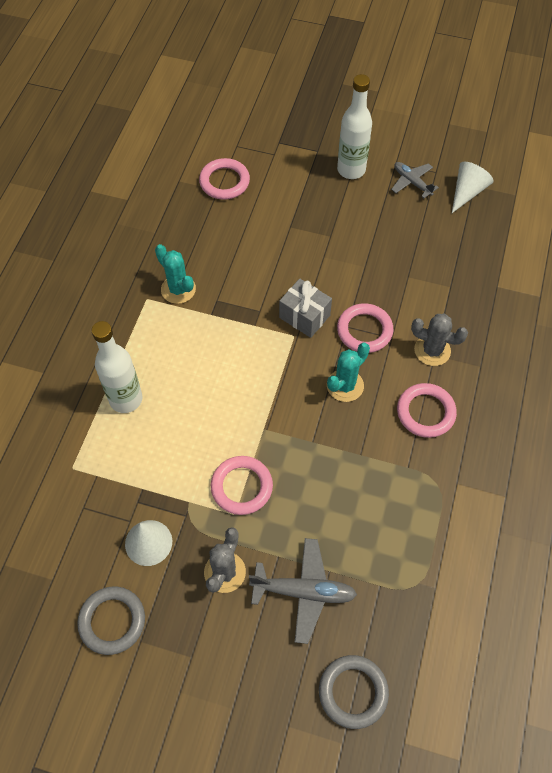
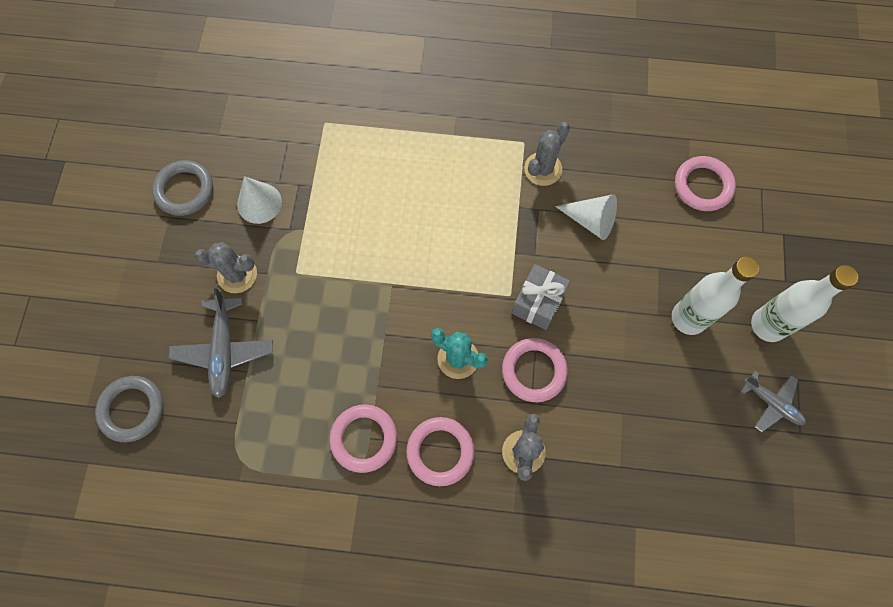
camera: 80 degrees right, 10 degrees up
white bottle [91,321,143,413] -> white bottle moved to [672,257,759,335]
turquoise cactus [155,244,196,304] -> grey cactus [524,122,570,186]
pink ring [211,456,273,515] -> pink ring moved to [330,404,397,473]
grey plane [391,162,439,198] -> grey plane turned 90 degrees clockwise [740,371,806,432]
white cone [452,162,494,213] -> white cone moved to [555,194,617,240]

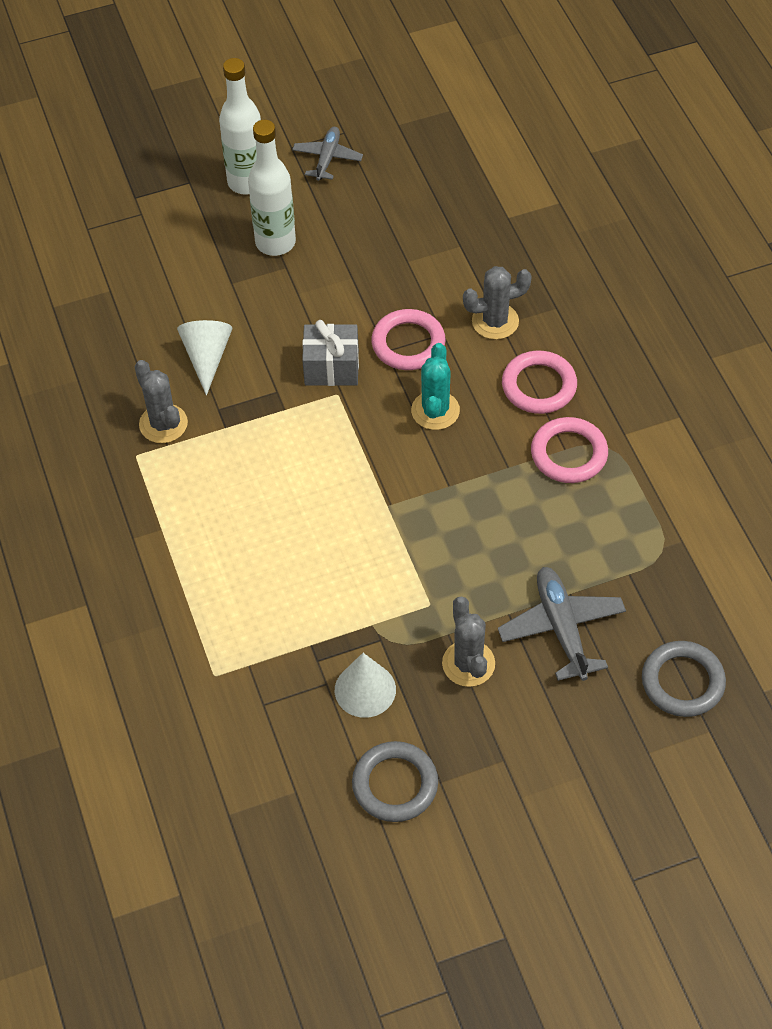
camera: 115 degrees left, 15 degrees down
grey plane [169,288,273,398] -> grey plane turned 75 degrees counterclockwise [498,567,626,681]
grey cactus [524,122,570,186] -> grey cactus turned 45 degrees clockwise [134,360,188,443]
pink ring [675,156,736,211] -> none

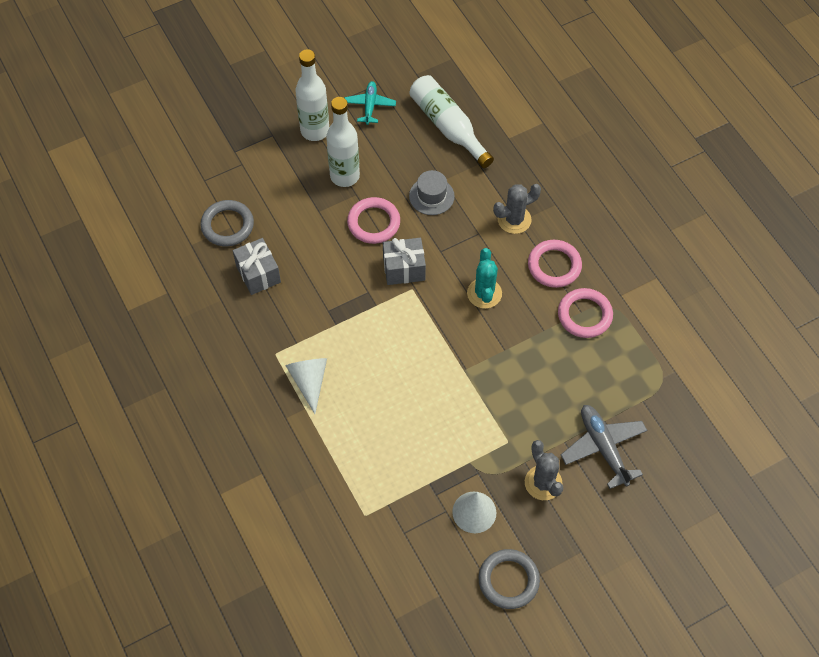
camera: 10 degrees left, 5 degrees up
grey cactus [134,360,188,443] -> none
white cone [177,320,233,396] -> white cone moved to [286,358,327,414]
grey plane [292,127,363,181] -> turquoise plane [345,81,396,125]
pink ring [371,309,446,370] -> pink ring moved to [347,197,400,244]
grey ring [642,641,726,717] -> grey ring moved to [200,200,254,246]
none -> grey gift [233,238,281,295]
none -> grey hat [409,170,455,215]
none -> white bottle [410,75,494,168]

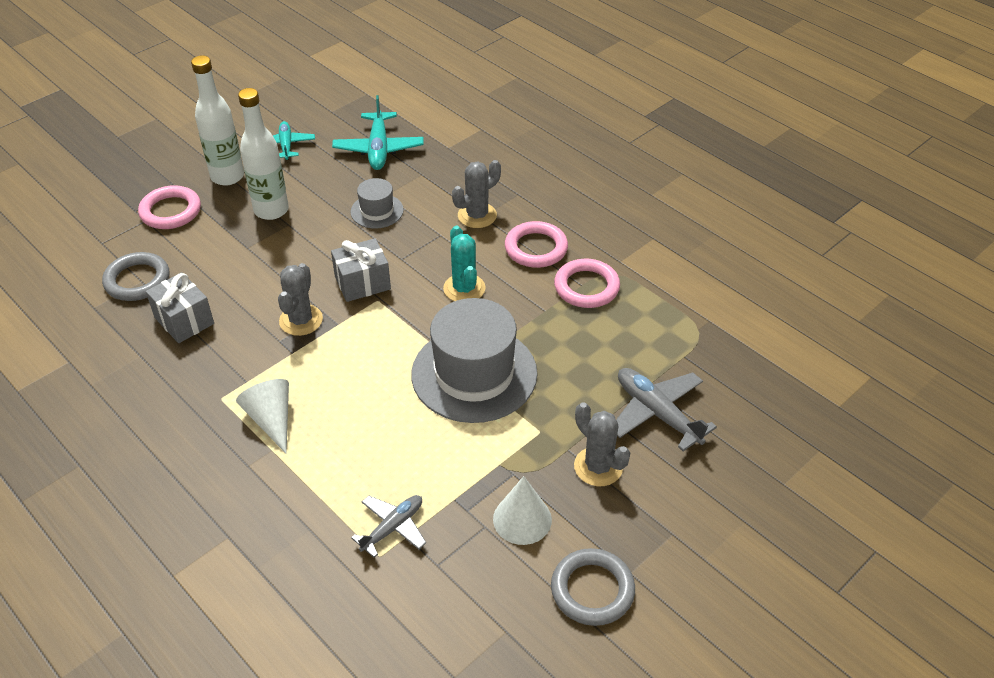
camera: 15 degrees left, 15 degrees down
pink ring [347,197,400,244] -> pink ring moved to [138,185,201,229]
white bottle [410,75,494,168] -> turquoise plane [332,95,424,170]
none -> grey cactus [278,263,323,336]
none -> grey plane [351,495,426,558]
none -> grey hat [411,298,538,423]

